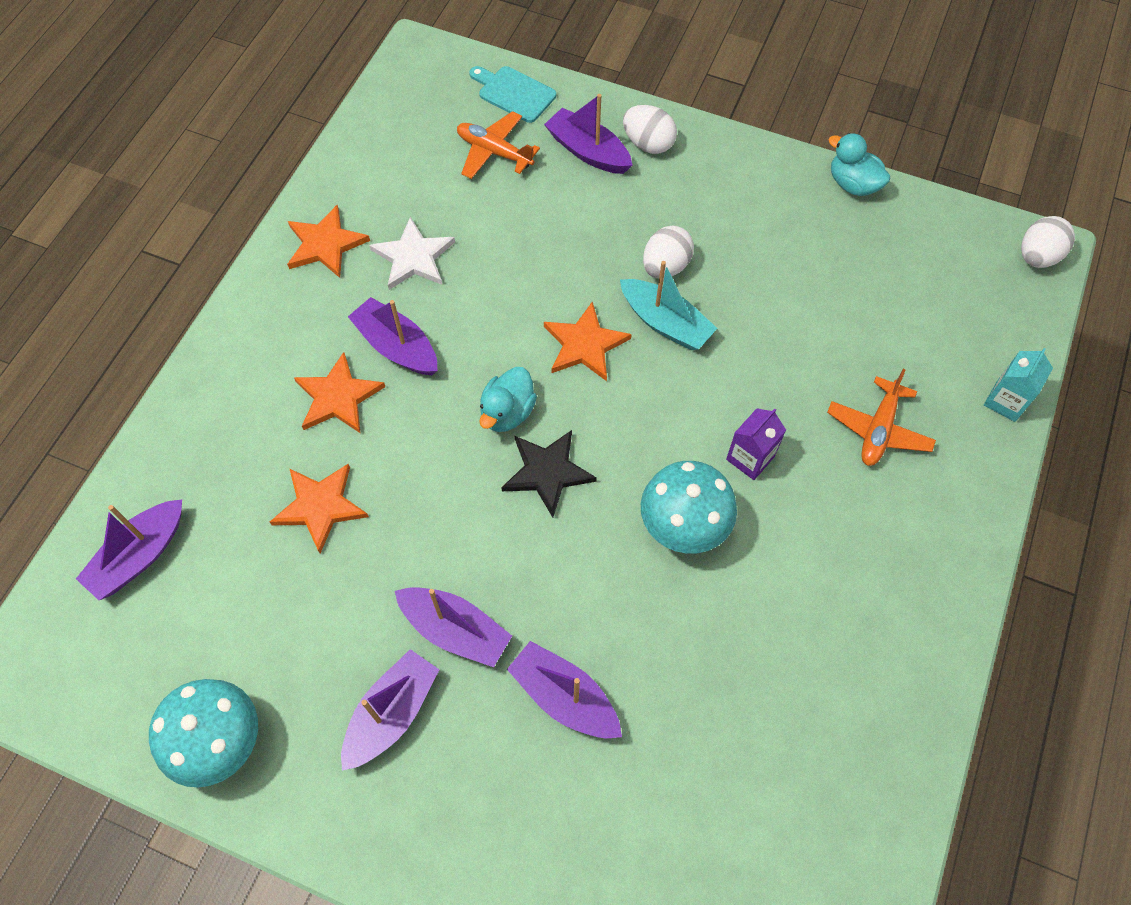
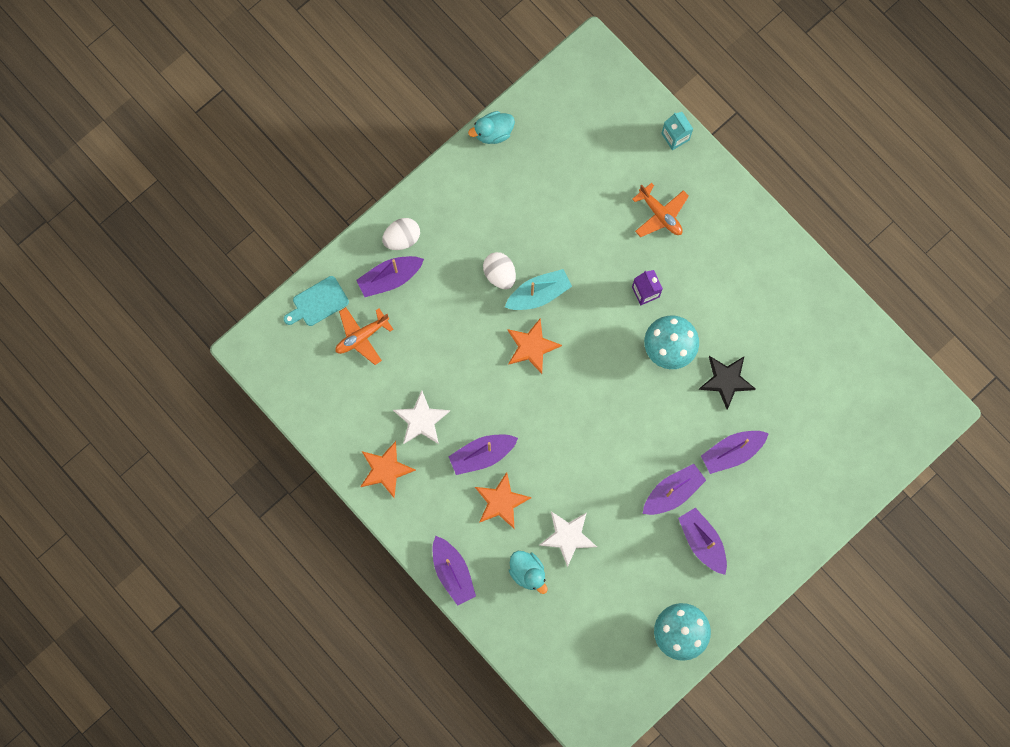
camera: 65 degrees left, 15 degrees up
purple boat [76,500,182,600] -> purple boat moved to [433,536,476,606]
orange star [270,464,369,553] -> white star [539,512,597,567]
turquoise duck [479,367,537,432] -> turquoise duck moved to [509,551,547,594]
black star [501,430,597,517] -> black star moved to [698,356,756,410]
white egg [1021,216,1075,268] -> none

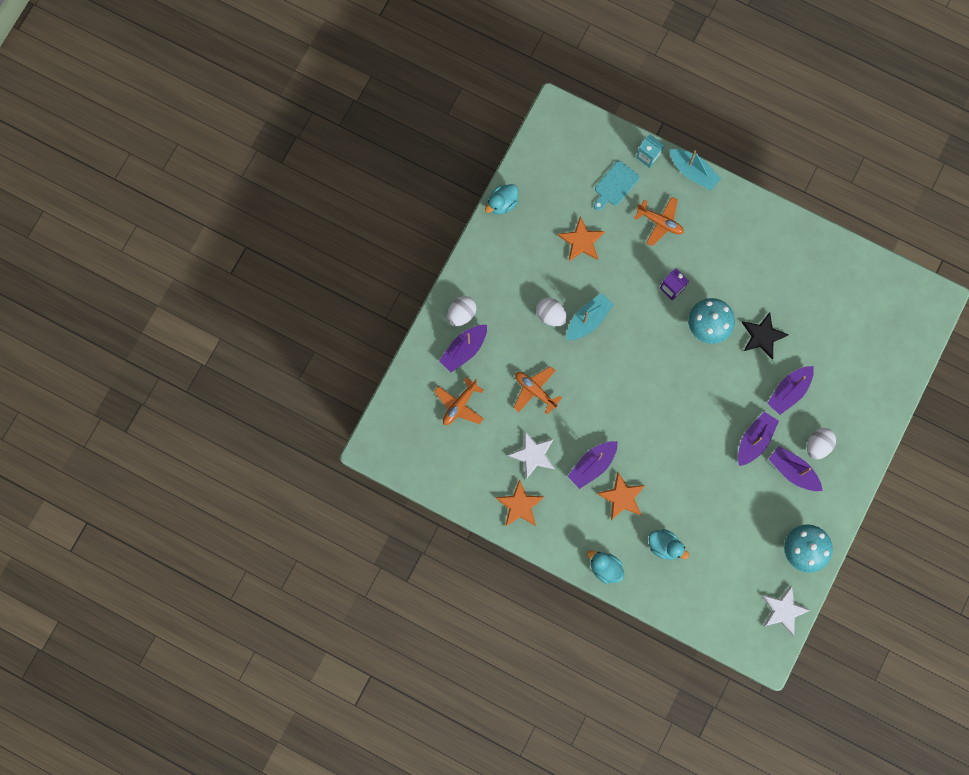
camera: 20 degrees left, 0 degrees up
turquoise cutting board [284,276,349,326] -> turquoise cutting board moved to [594,161,639,211]
purple boat [433,536,476,606] -> turquoise duck [587,550,624,584]
orange star [507,318,562,374] -> orange star moved to [558,217,605,261]
white star [539,512,597,567] -> white star moved to [762,585,811,636]
none -> orange plane [514,366,562,415]
none -> turquoise boat [670,149,721,190]
none -> white egg [807,428,836,460]

